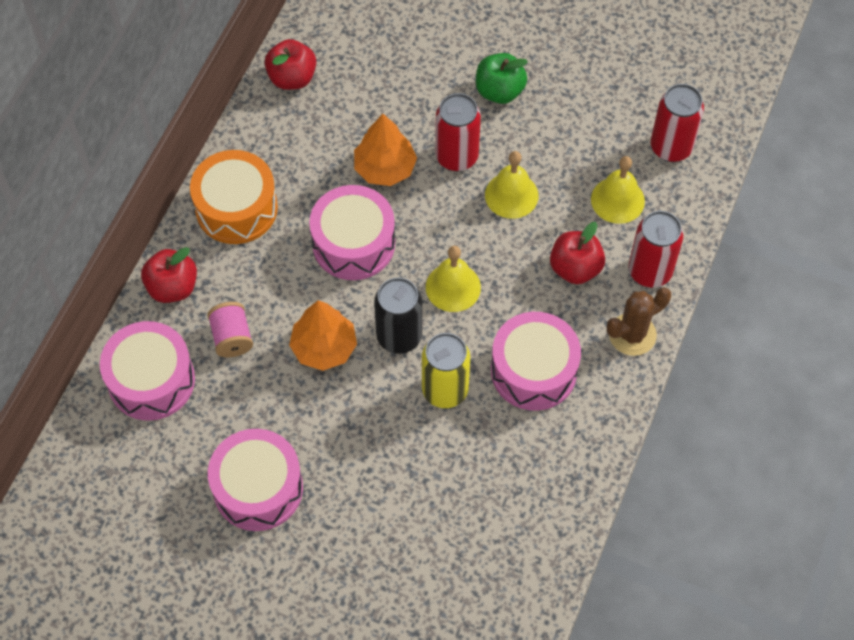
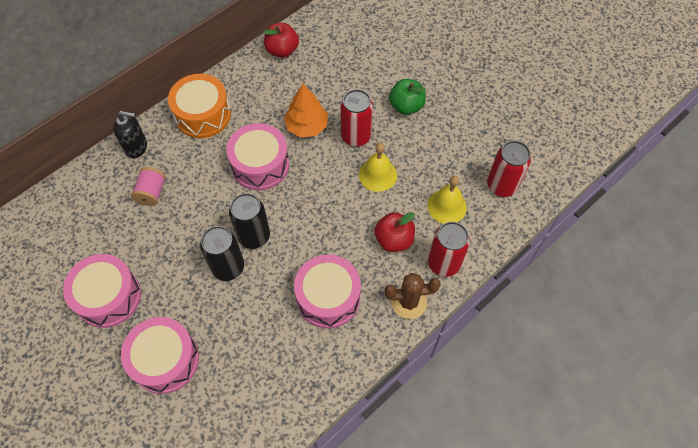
camera: 25 degrees right, 0 degrees up
pink drum [100,321,195,421] -> pink drum moved to [121,317,199,394]
red apple [141,247,197,303] -> black soap dispenser [113,111,147,158]
orange tree [289,300,357,371] -> none
yellow can [422,333,470,408] -> none
yellow bell [426,246,481,312] -> none
none -> black can [200,226,244,281]

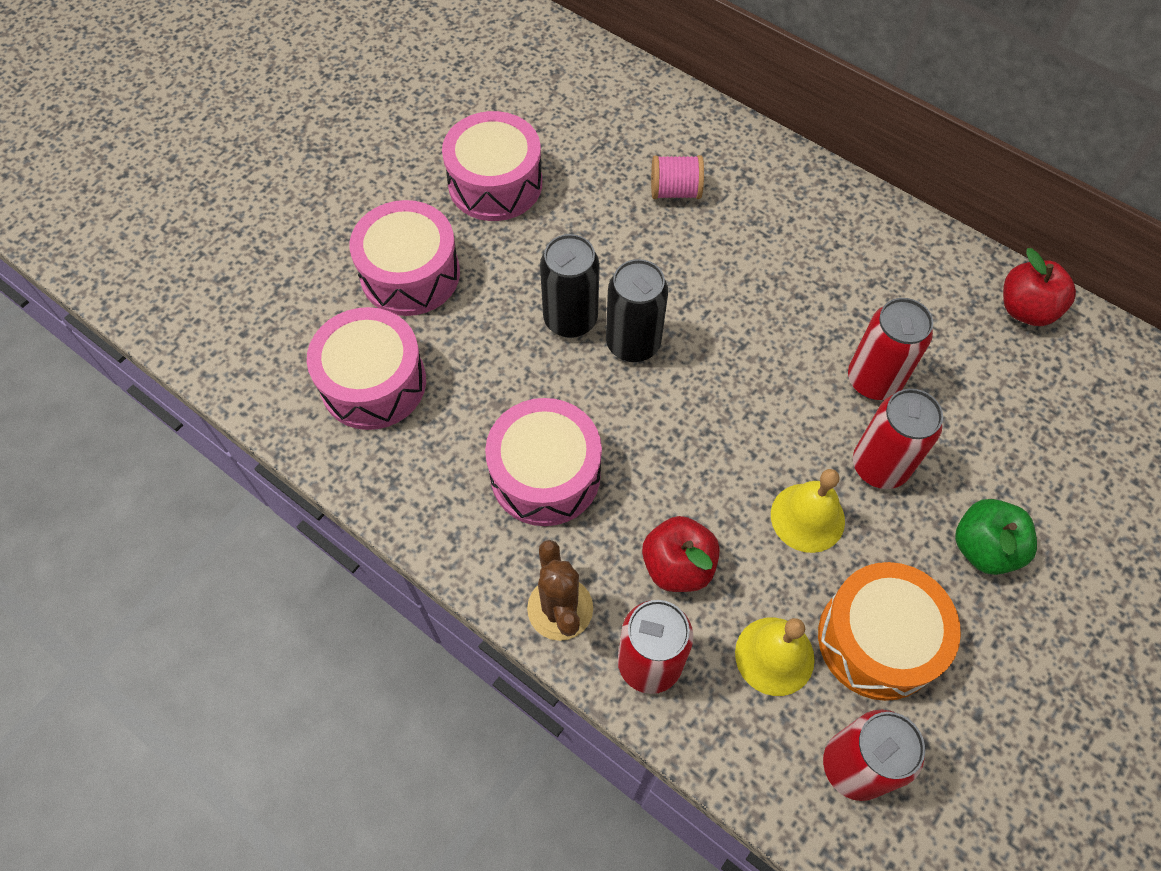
camera: 80 degrees right, 0 degrees up
black soap dispenser [113,111,147,158] -> none
orange drum [168,74,231,138] -> orange drum moved to [818,562,961,701]
pink drum [226,123,289,190] -> pink drum moved to [307,307,426,430]
orange tree [284,84,328,137] -> red can [848,298,933,400]

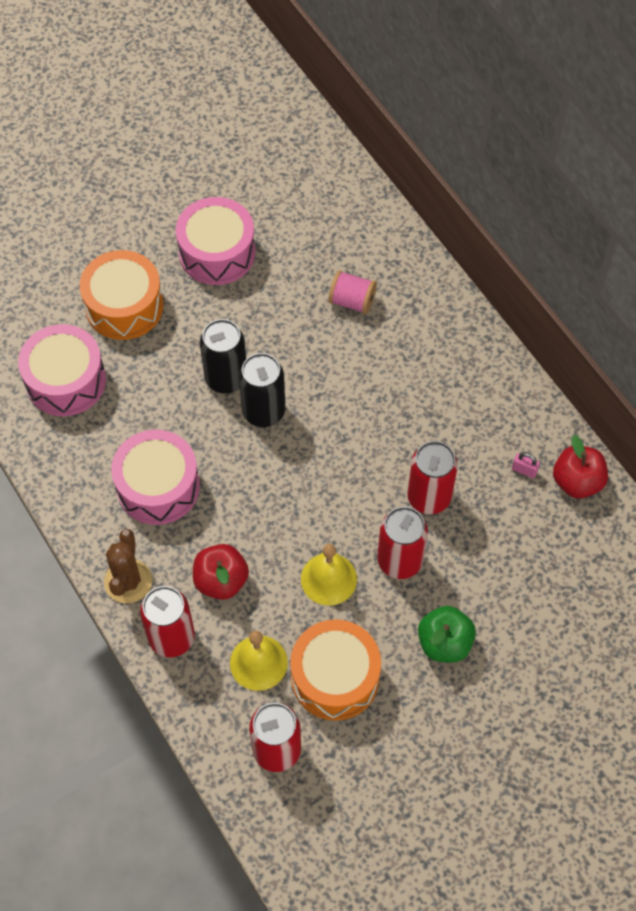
camera: 20 degrees right, 0 degrees up
pink drum [350,200,460,316] -> orange drum [80,250,164,340]
none -> pink padlock [512,453,540,478]

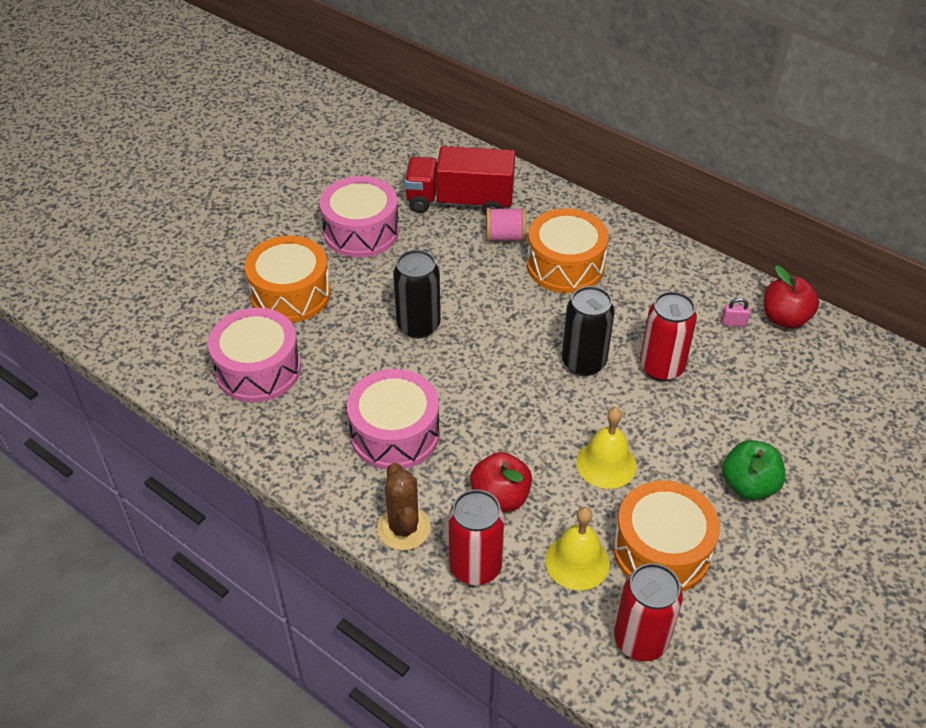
camera: 20 degrees left, 15 degrees down
black can [239,353,285,427] -> black can moved to [562,286,614,376]
red can [377,507,428,579] -> none
none -> red truck [404,146,515,215]
none -> orange drum [527,208,609,293]

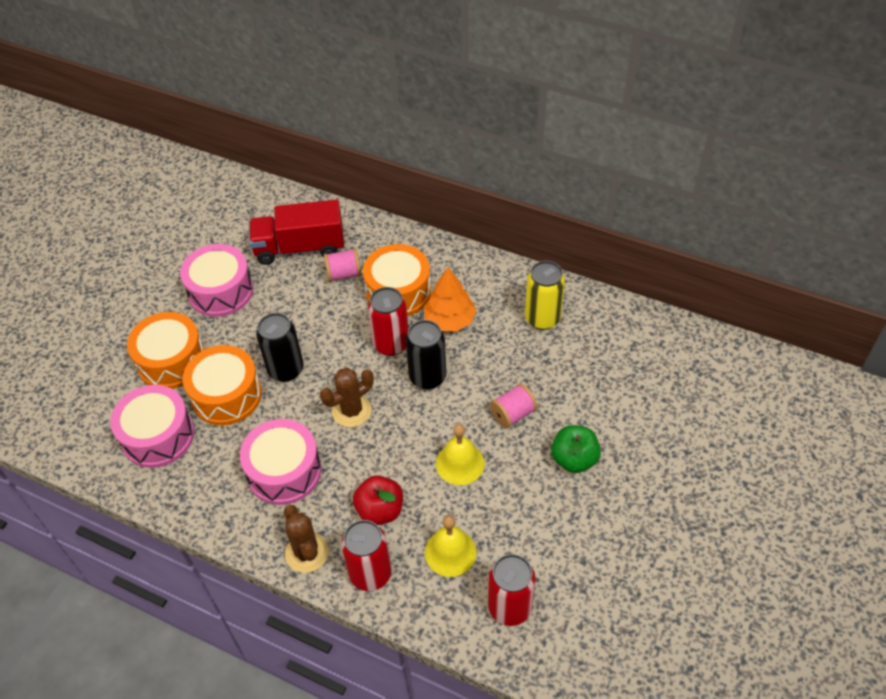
camera: 10 degrees left, 5 degrees up
orange drum [613,480,720,591] -> orange drum moved to [183,345,262,425]
red can [640,291,697,382] -> red can moved to [368,287,408,356]
pink padlock [722,297,750,327] -> yellow can [525,261,565,330]
red apple [764,265,819,329] -> none
none -> brown cactus [320,368,374,427]
none -> orange tree [424,267,476,332]
none -> pink spool [490,383,537,429]

